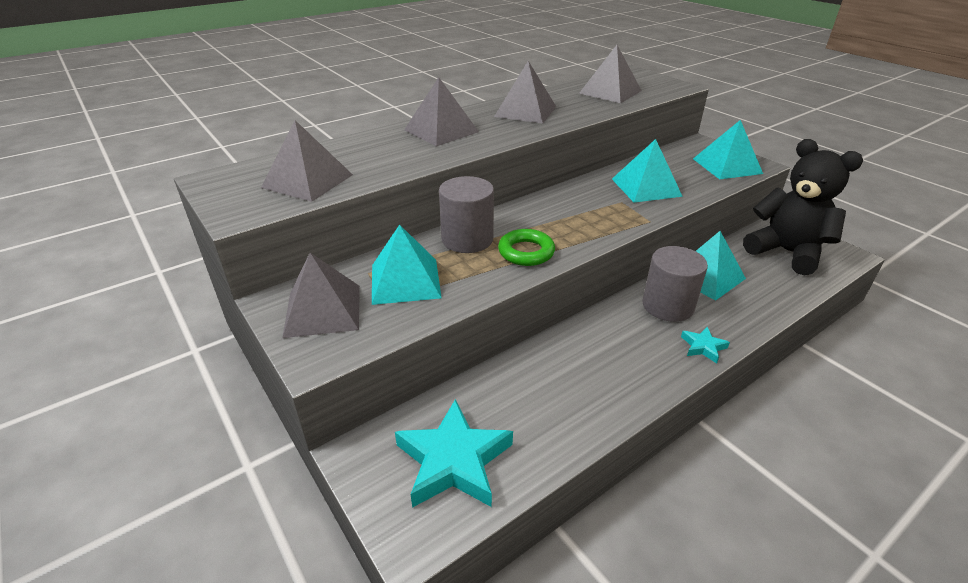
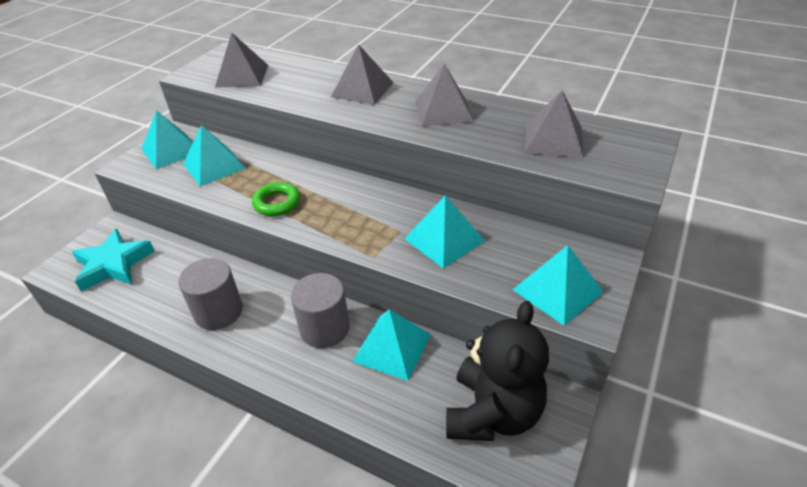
camera: 65 degrees right, 5 degrees up
grey pyramid [282,253,360,338] -> turquoise pyramid [141,110,193,169]
grey cylinder [439,176,494,253] -> grey cylinder moved to [178,258,243,330]
turquoise star [681,327,730,364] -> none

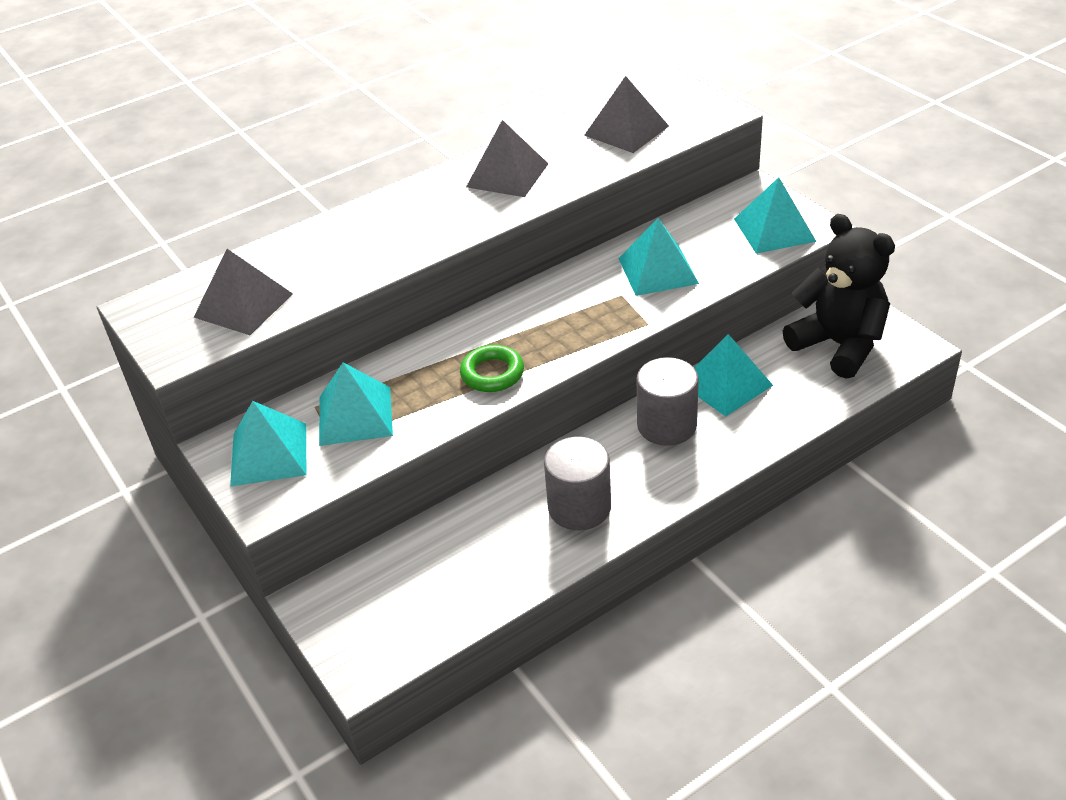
camera: 60 degrees left, 0 degrees up
turquoise star [71,229,155,291] -> none
grey pyramid [331,44,394,105] -> none

